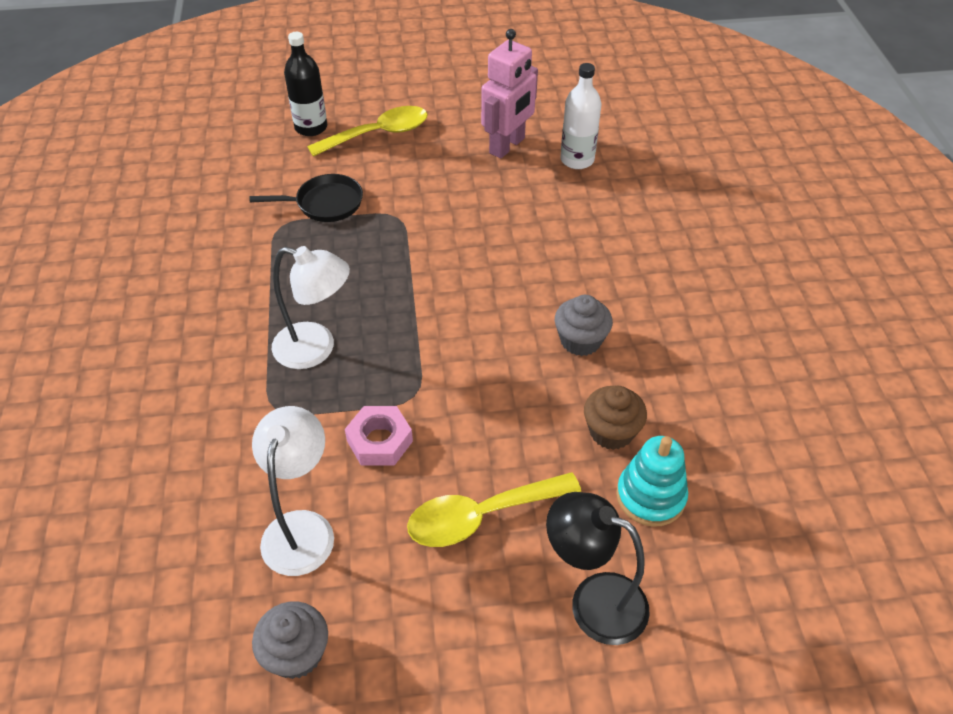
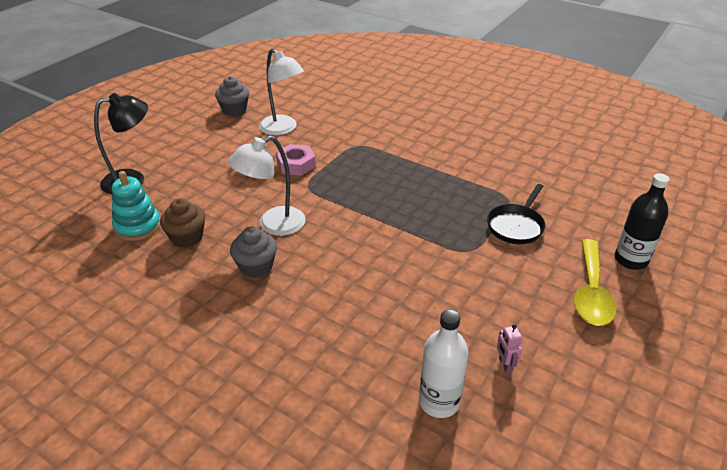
camera: 130 degrees right, 10 degrees down
white lamp [272,246,350,369] -> white lamp moved to [228,136,306,236]
yellow spoon [407,472,581,547] -> none
pink robot [481,29,538,158] -> pink robot [497,324,522,373], size x0.40

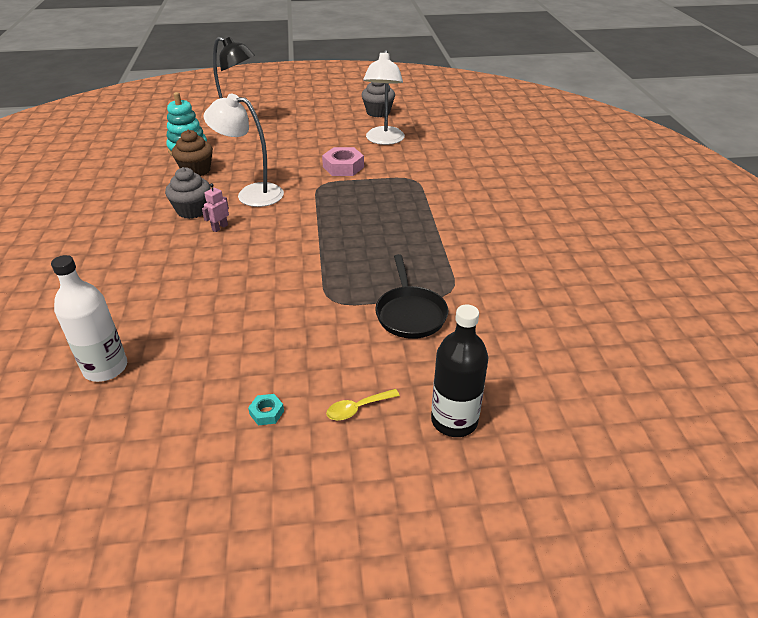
camera: 50 degrees right, 0 degrees up
black pan [487,184,546,244] -> black pan turned 90 degrees counterclockwise [375,254,448,339]
pink robot [497,324,522,373] -> pink robot moved to [202,183,229,232]
yellow spoon [574,239,617,326] -> yellow spoon [326,389,400,420], size x0.45
none -> turquoise nut [248,394,284,425]

